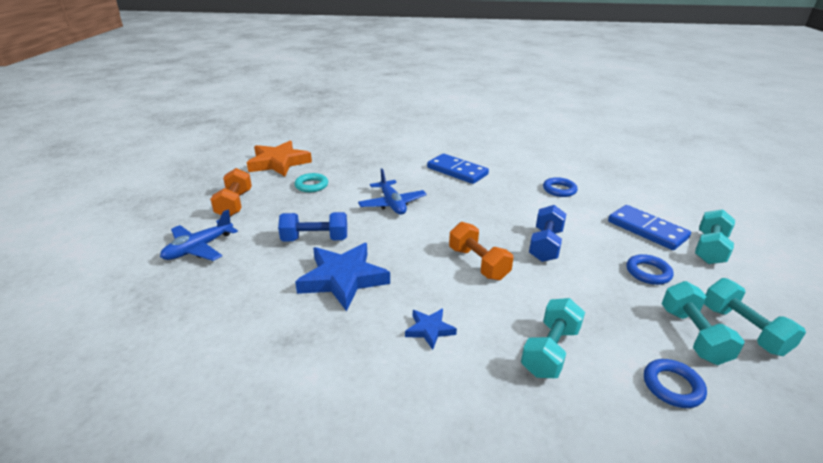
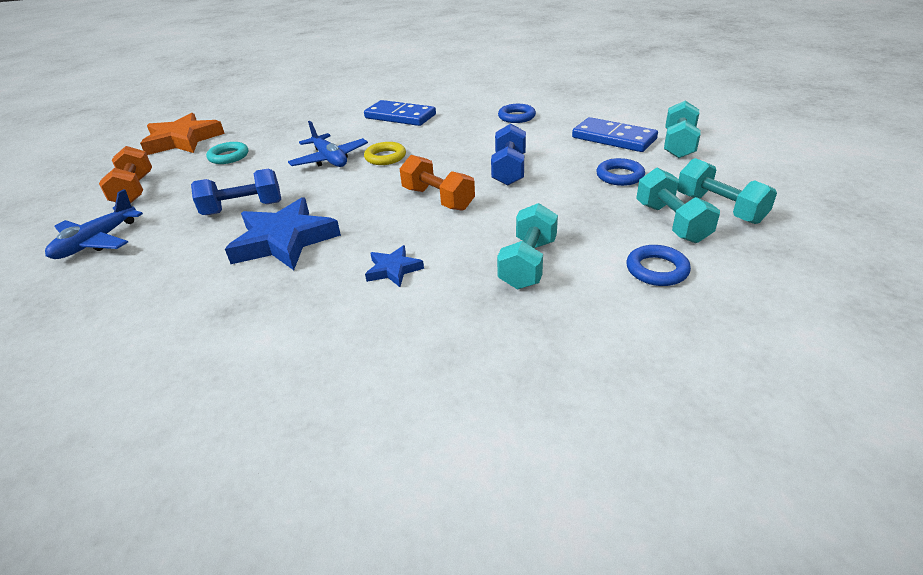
camera: 10 degrees left, 5 degrees up
none -> yellow ring [364,142,406,165]

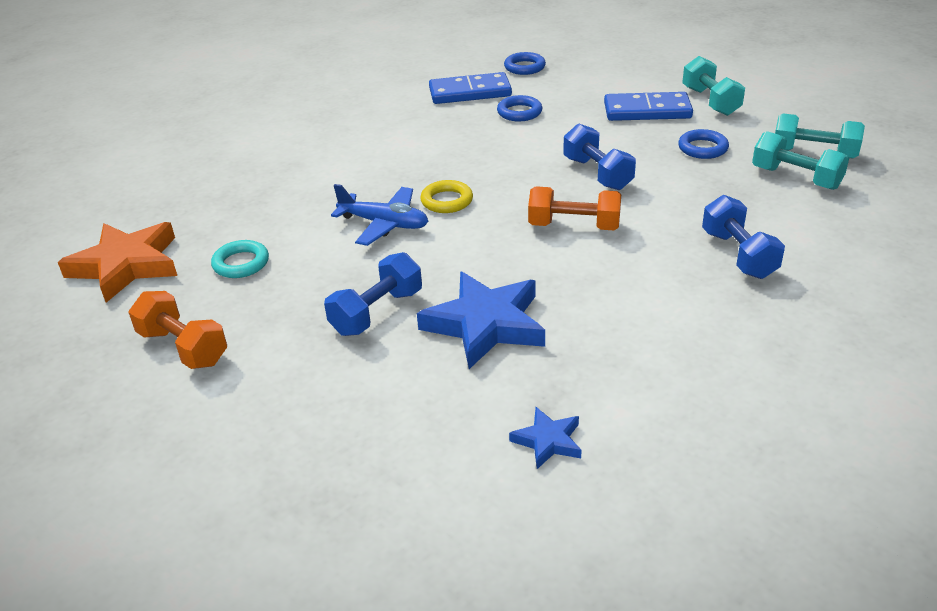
camera: 35 degrees left, 0 degrees up
blue plane [45,189,143,259] -> none
blue domino [364,100,436,126] -> blue domino moved to [429,72,512,104]
blue star [365,245,424,287] -> blue star moved to [509,407,582,469]
turquoise dumbbell [497,203,558,289] -> blue dumbbell [702,195,785,279]
blue ring [627,245,691,286] -> blue ring moved to [504,52,546,75]

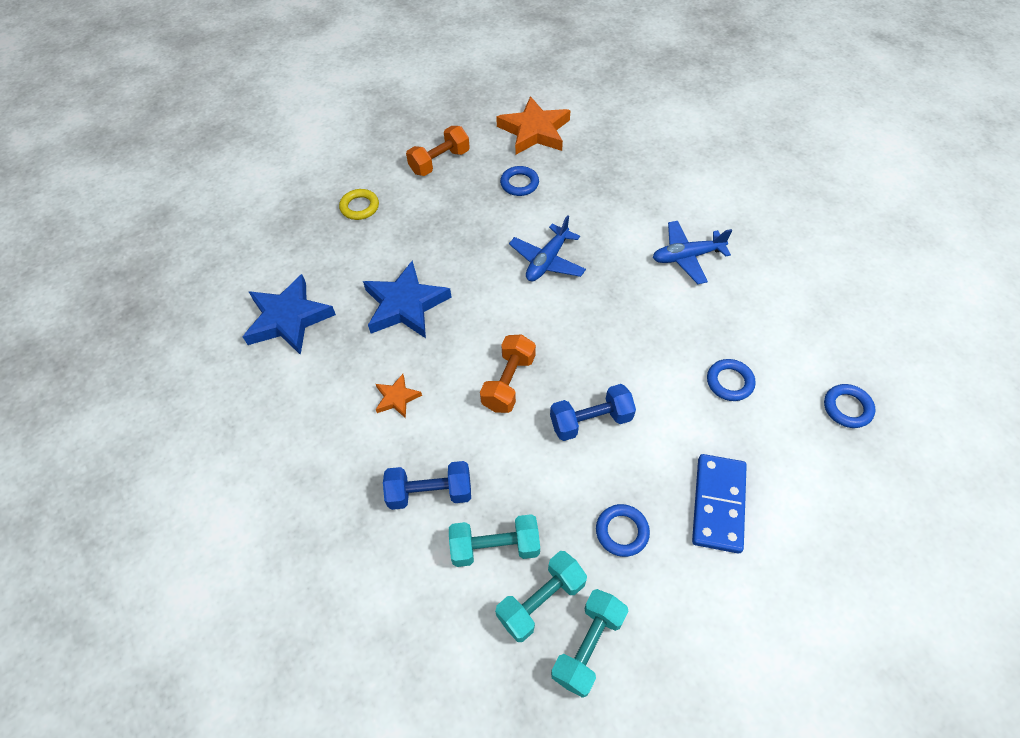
camera: 100 degrees right, 20 degrees up
turquoise ring [211,240,269,278] -> blue ring [500,166,539,196]
blue dumbbell [324,252,422,336] -> none
yellow ring [420,180,473,213] -> yellow ring moved to [339,189,379,220]
blue domino [429,72,512,104] -> none
blue star [509,407,582,469] -> blue star [243,274,336,355], size x2.02
turquoise dumbbell [682,56,745,116] -> turquoise dumbbell moved to [449,514,540,567]
none -> orange star [376,374,422,418]
none -> blue plane [653,221,732,284]

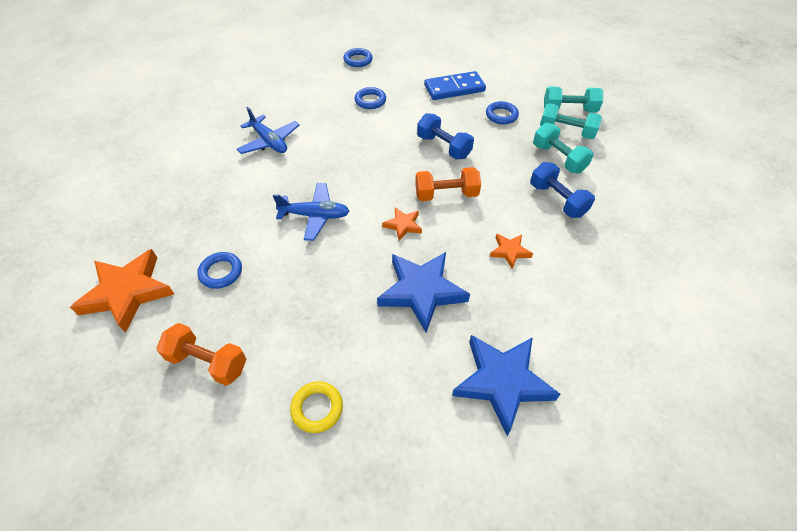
camera: 120 degrees left, 5 degrees down
none -> orange star [382,207,422,241]

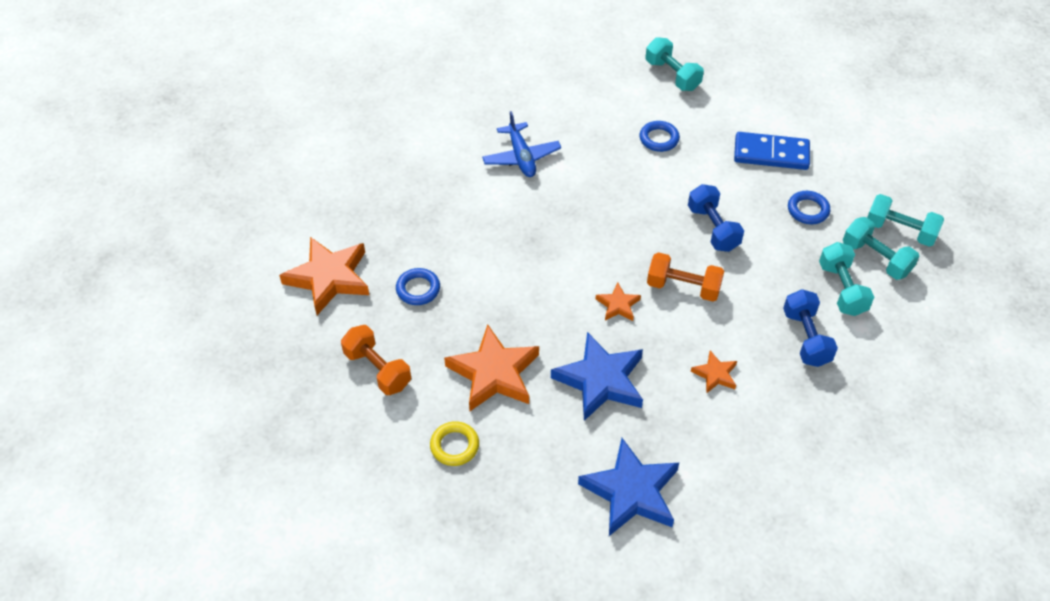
camera: 25 degrees right, 0 degrees up
blue plane [273,183,349,241] -> none
blue ring [343,48,373,67] -> turquoise dumbbell [646,37,704,91]
none -> orange star [444,324,539,411]

